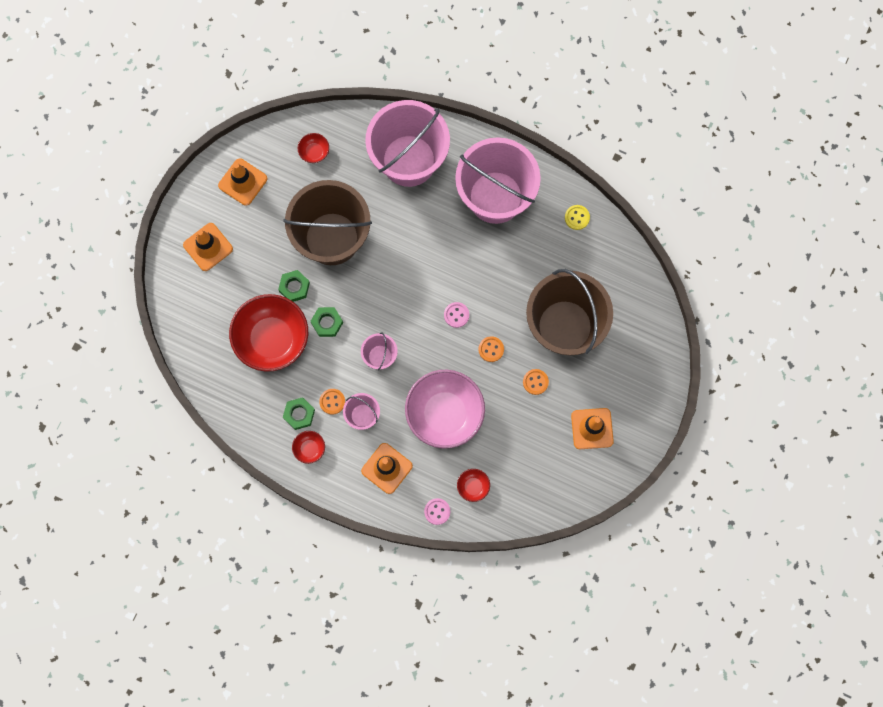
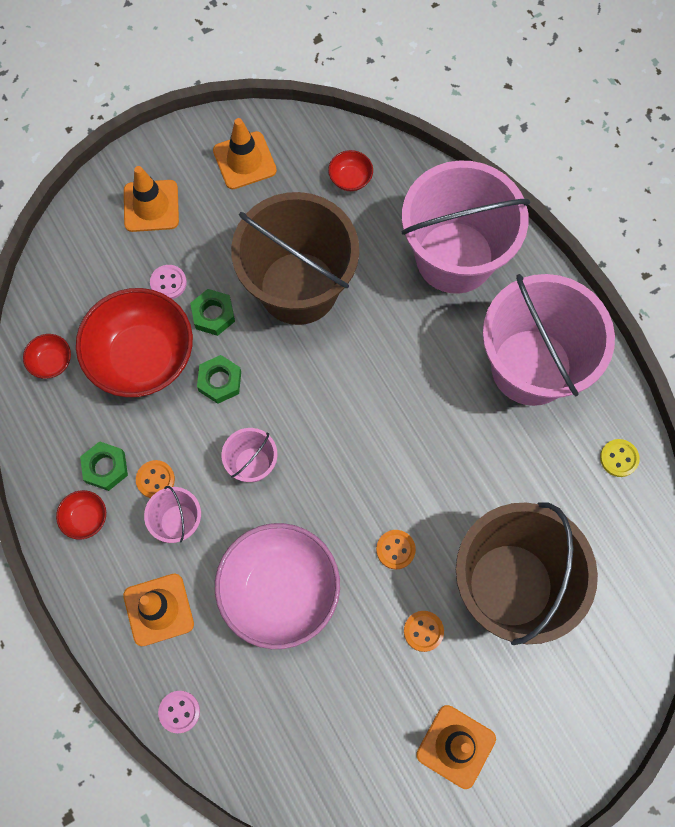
camera: 35 degrees right, 5 degrees down
pink button [444,302,469,328] -> pink button moved to [150,265,187,299]
red bowl [457,469,490,502] -> red bowl moved to [23,334,71,379]

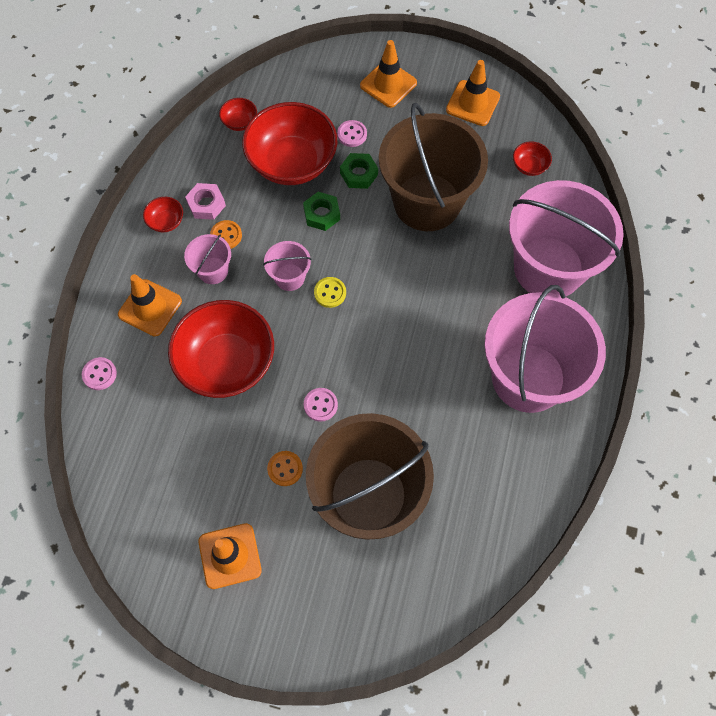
camera: 45 degrees right, 5 degrees down
green nut [80,441,128,491] -> pink nut [185,183,226,220]
pink bowl [215,523,340,649] -> red bowl [168,300,274,398]
orange button [376,530,416,569] -> pink button [304,388,338,422]
yellow button [600,439,640,477] -> yellow button moved to [314,277,346,308]

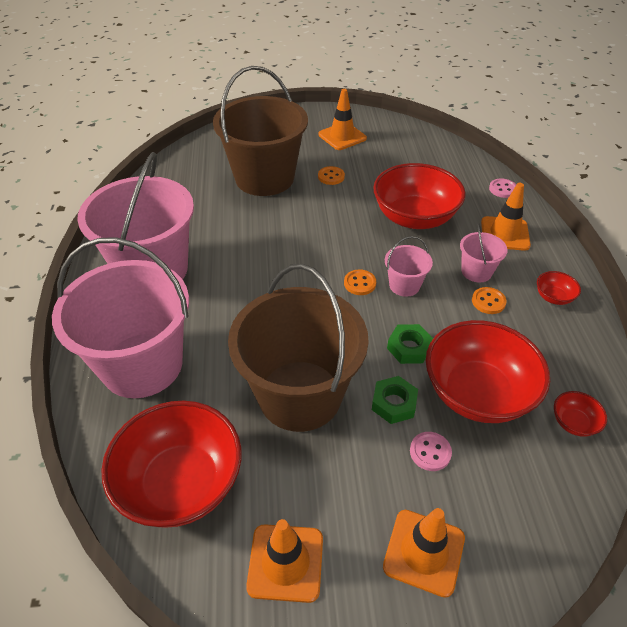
camera: 160 degrees right, 20 degrees down
pink nut [185,183,226,220] -> none
pink button [304,388,338,422] -> none
yellow button [314,277,346,308] -> orange button [344,269,376,295]
red bowl [513,141,552,176] -> red bowl [101,401,242,528], size x2.40

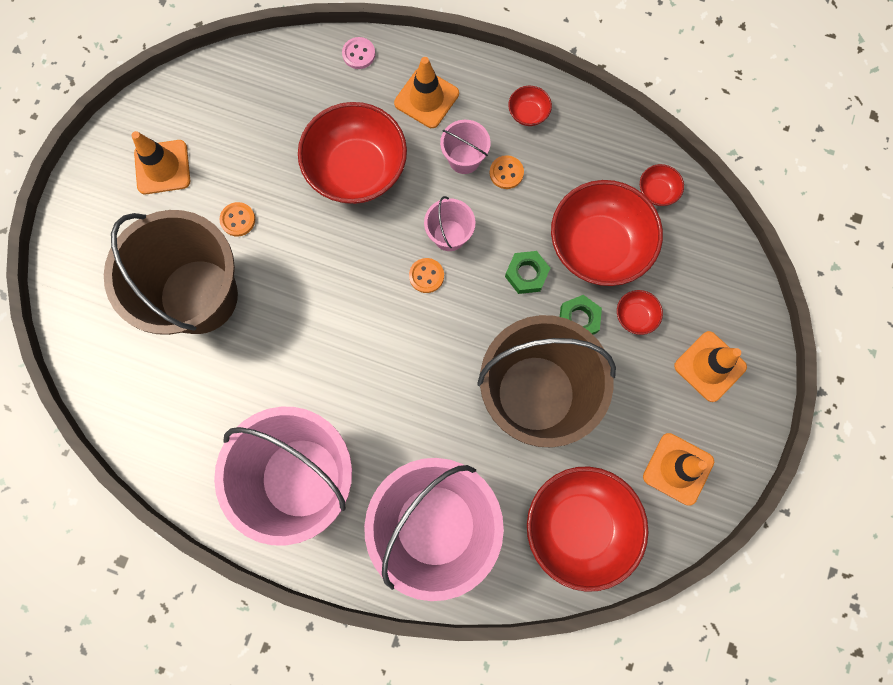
camera: 65 degrees left, 30 degrees up
pink button [410,432,452,471] -> red bowl [617,290,663,335]

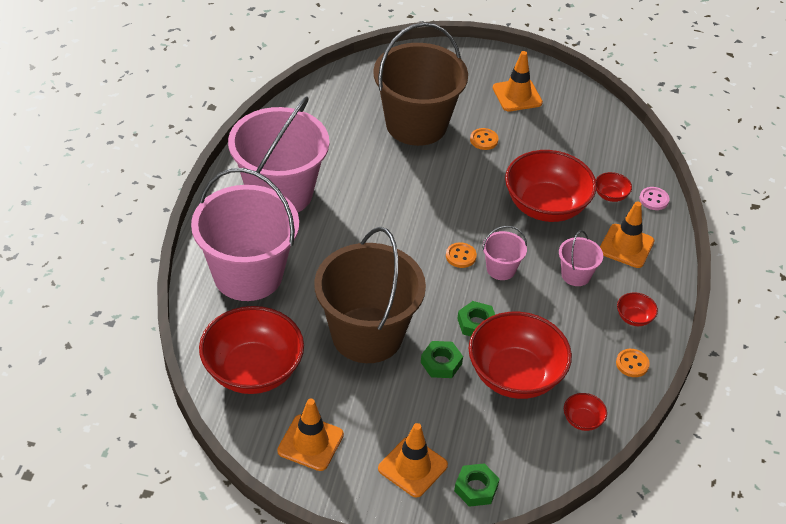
camera: 80 degrees right, 30 degrees down
orange button [489,155,524,189] -> orange button moved to [616,349,650,377]
red bowl [617,290,663,335] -> red bowl moved to [596,172,632,202]
none -> green nut [454,463,500,507]

